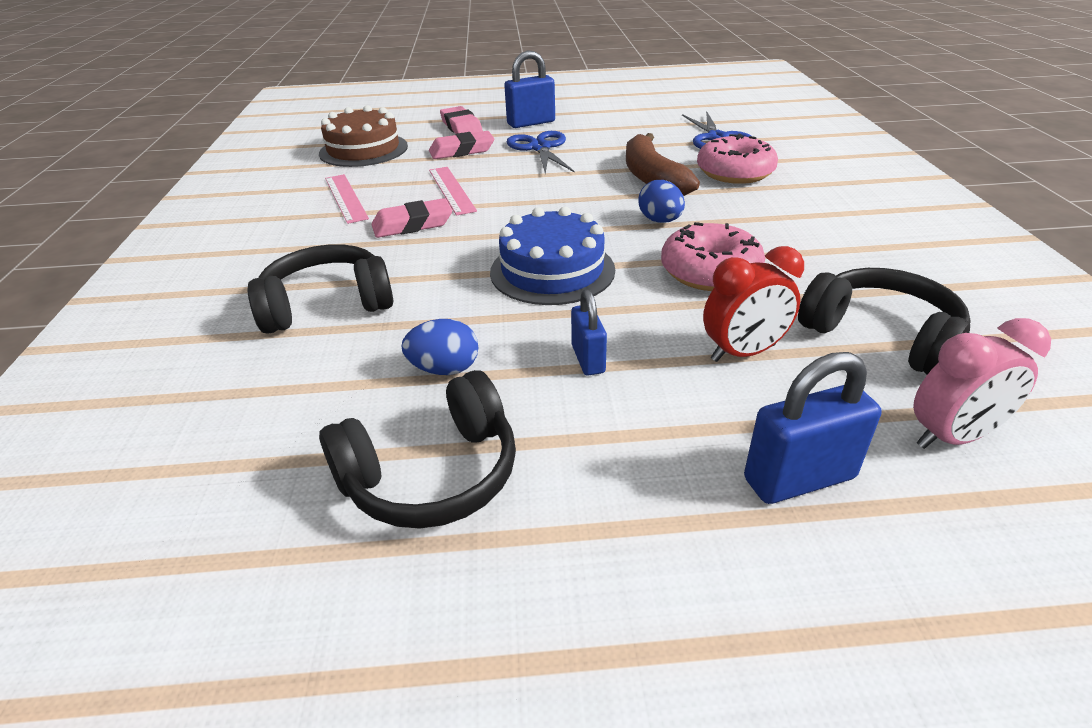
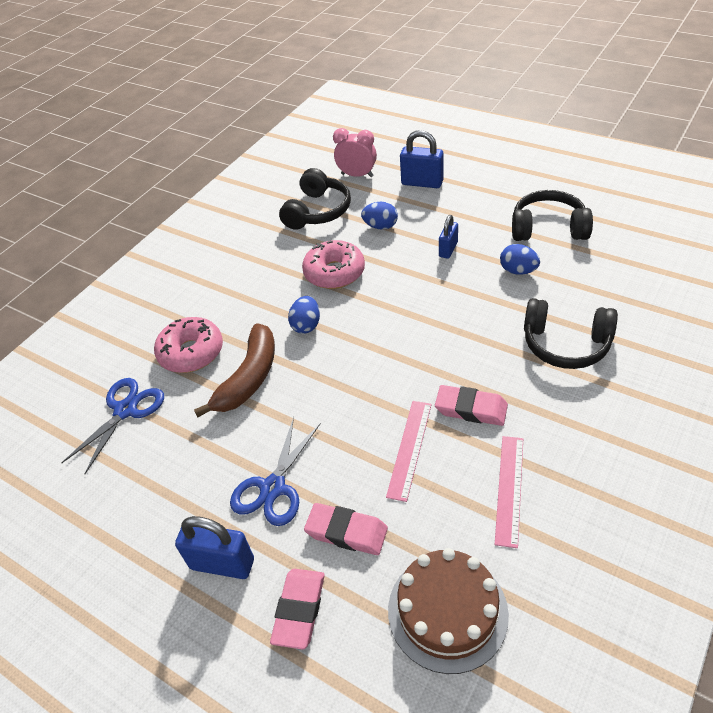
camera: 140 degrees left, 10 degrees up
blue cake [490,207,615,305] -> none
red clock [703,246,804,362] -> blue egg [361,202,398,230]
black headphones [798,268,971,375] -> black headphones turned 150 degrees counterclockwise [279,168,351,230]

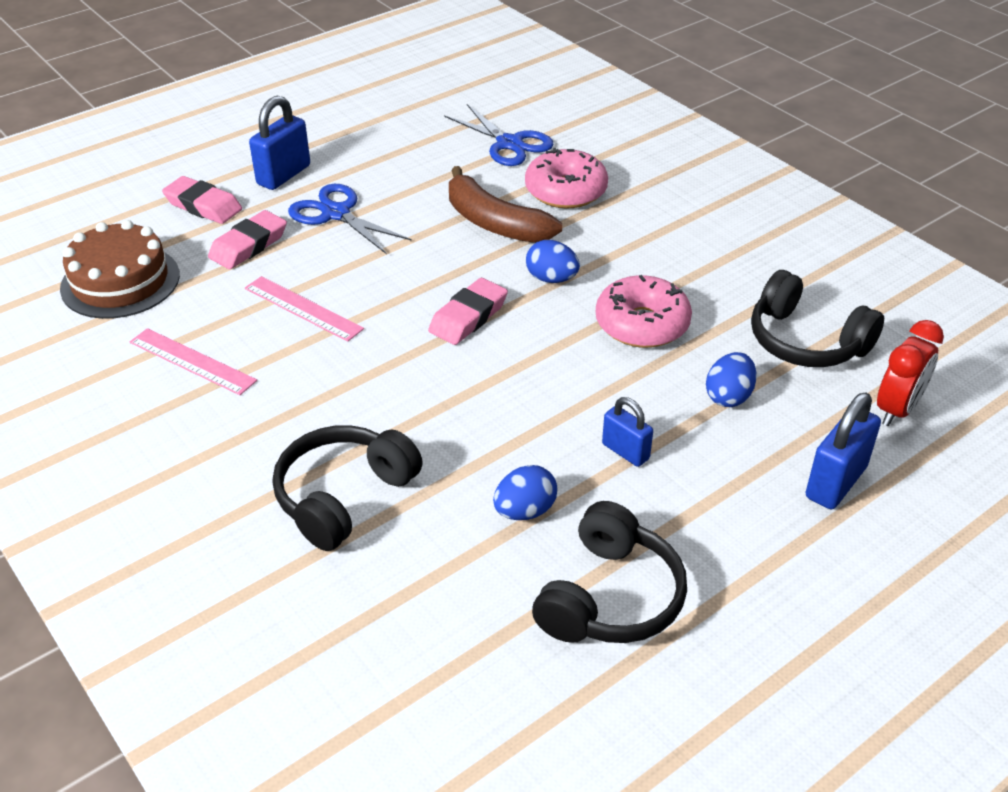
camera: 105 degrees right, 5 degrees down
pink clock [333,128,377,177] -> red clock [877,320,944,426]
pink eraser [435,385,508,426] -> pink eraser moved to [428,278,508,345]

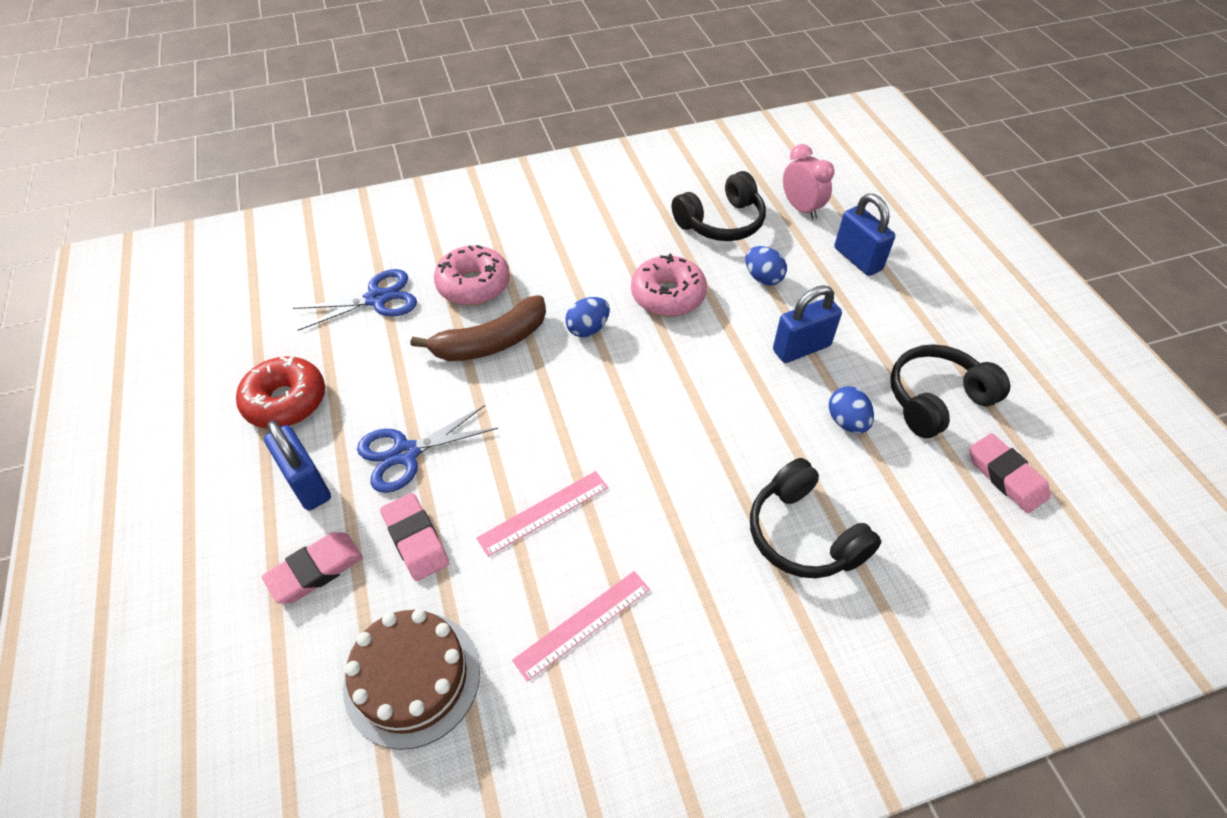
camera: 70 degrees left, 10 degrees up
pink eraser [428,278,508,345] -> pink eraser moved to [969,433,1051,513]
black headphones [532,501,687,643] -> black headphones turned 75 degrees counterclockwise [890,344,1010,438]
blue padlock [602,397,653,467] -> blue padlock [773,285,842,363], size x1.59
red clock [877,320,944,426] -> pink clock [783,144,834,220]
none -> red donut [236,356,325,428]

